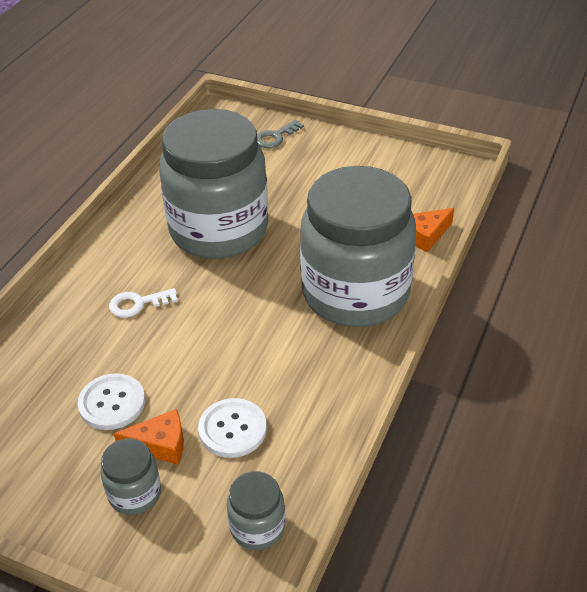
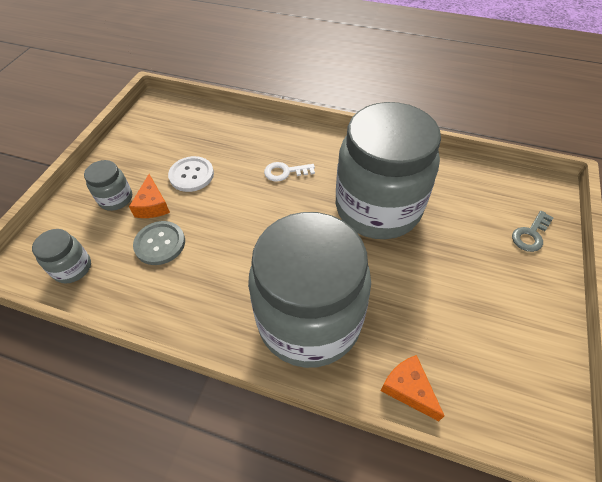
camera: 85 degrees right, 10 degrees up
white key [109,288,178,318] -> white key turned 75 degrees counterclockwise [264,162,315,182]
white button [198,398,267,458] -> grey button [133,221,185,265]
grey key [257,119,304,148] -> grey key turned 90 degrees counterclockwise [512,211,554,252]

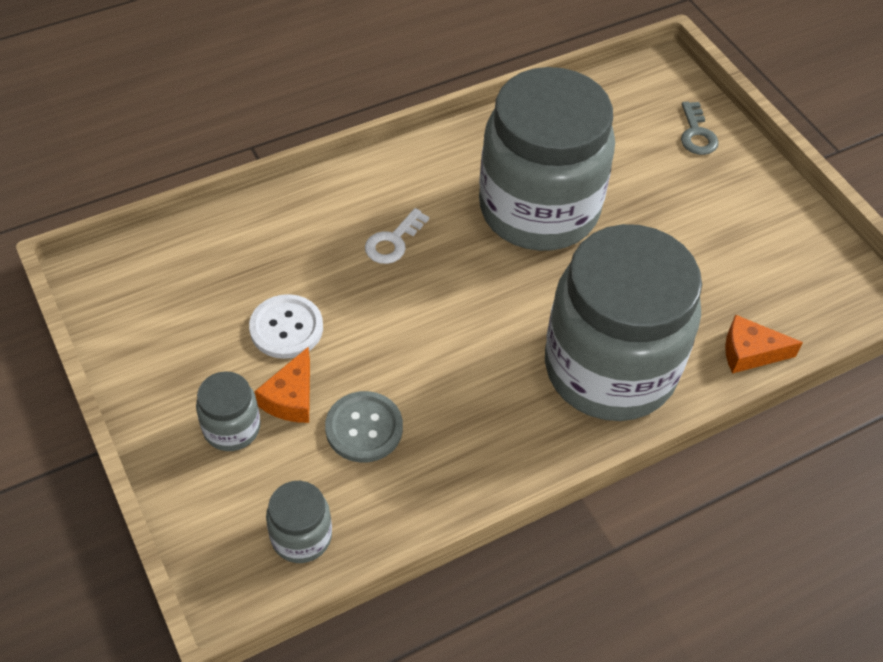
camera: 50 degrees left, 0 degrees up
orange cheese [129,174,170,218] -> orange cheese turned 75 degrees clockwise [254,347,310,423]

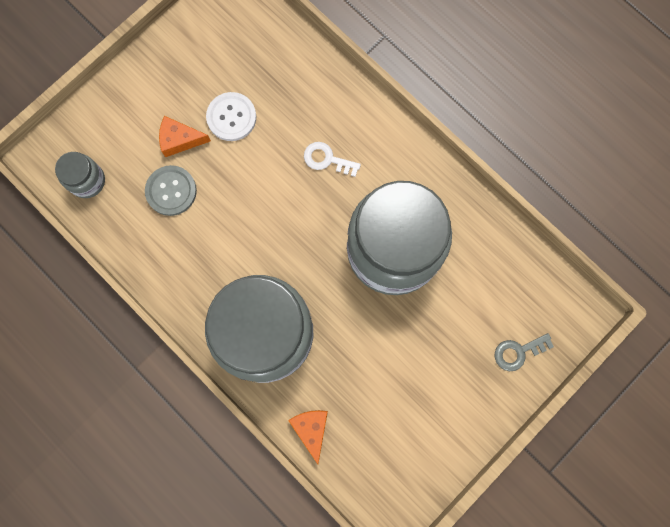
camera: 75 degrees right, 25 degrees up
grey jar [196,371,260,451] -> none

